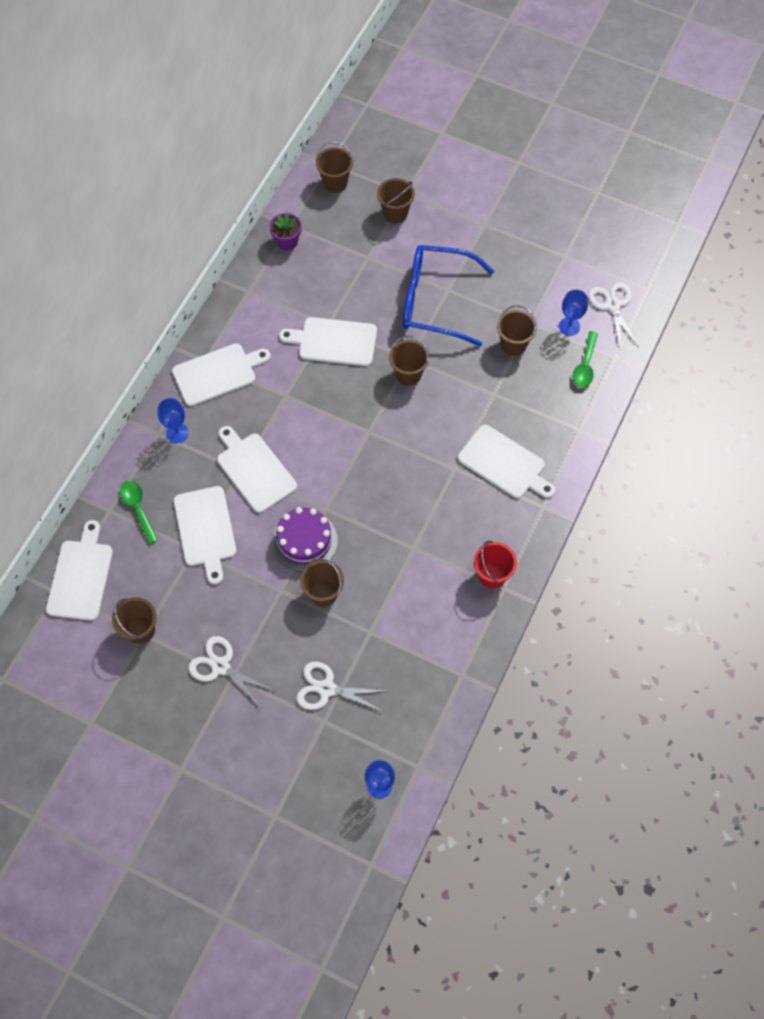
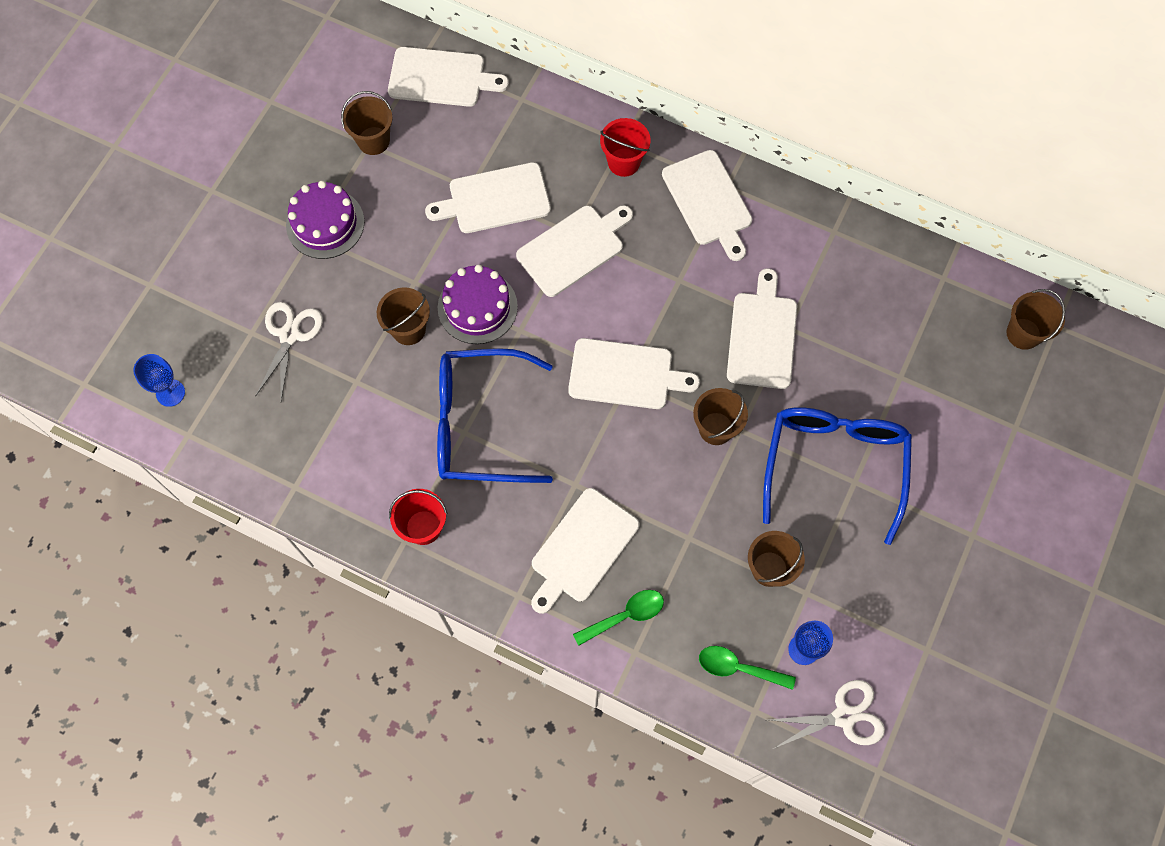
camera: 90 degrees right, 5 degrees up
green spoon [120,480,158,544] -> green spoon moved to [573,590,664,646]
blue goblet [157,398,189,443] -> red bucket [600,118,651,177]
white scissors [188,636,275,707] -> purple cake [286,181,364,259]
purple flower pot [269,213,302,250] -> none
brown bucket [377,178,415,223] -> none
none -> blue glasses [437,348,553,483]
none -> white cutting board [568,338,700,409]

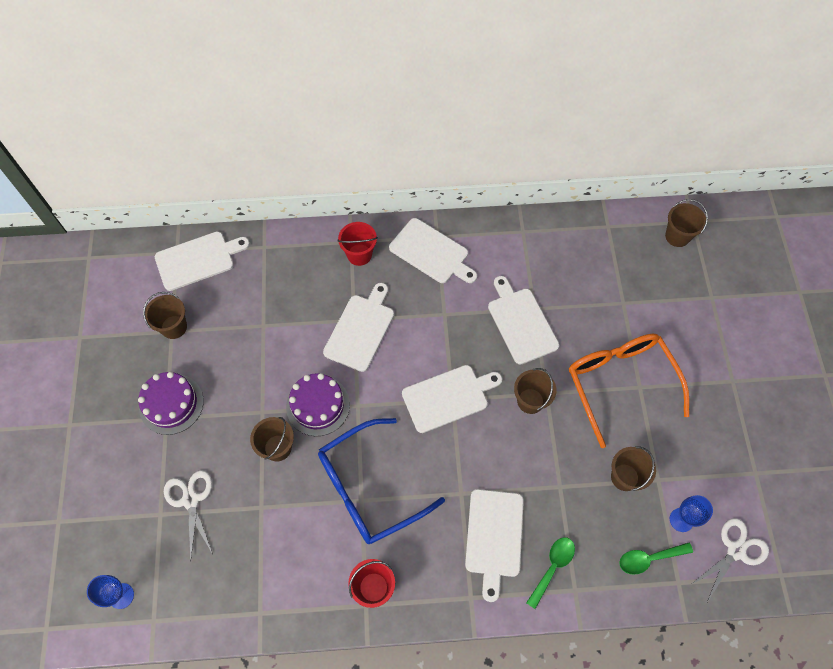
camera: 30 degrees left, 5 degrees down
white cutting board [425,162,551,233] -> none
blue glasses [763,407,912,545] -> orange glasses [569,334,689,448]

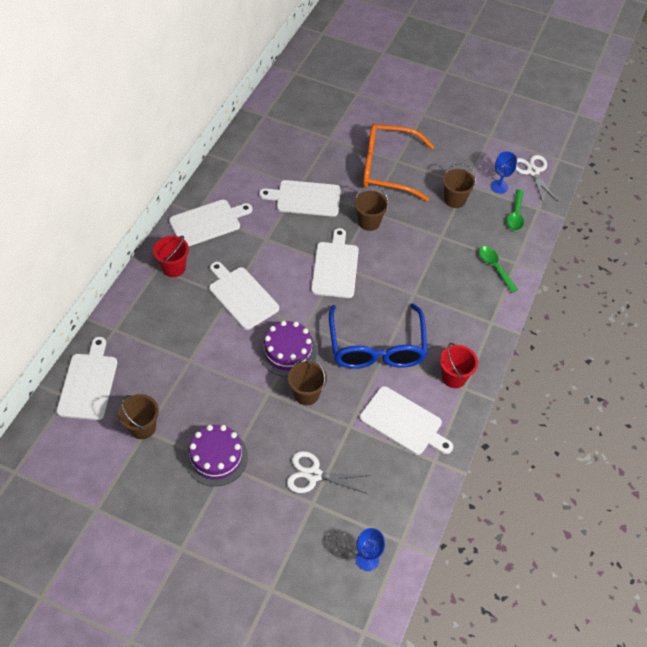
camera: 65 degrees left, 10 degrees down
white cutting board [465,489,524,602] -> white cutting board moved to [360,386,453,455]
brown bucket [665,199,708,247] -> none

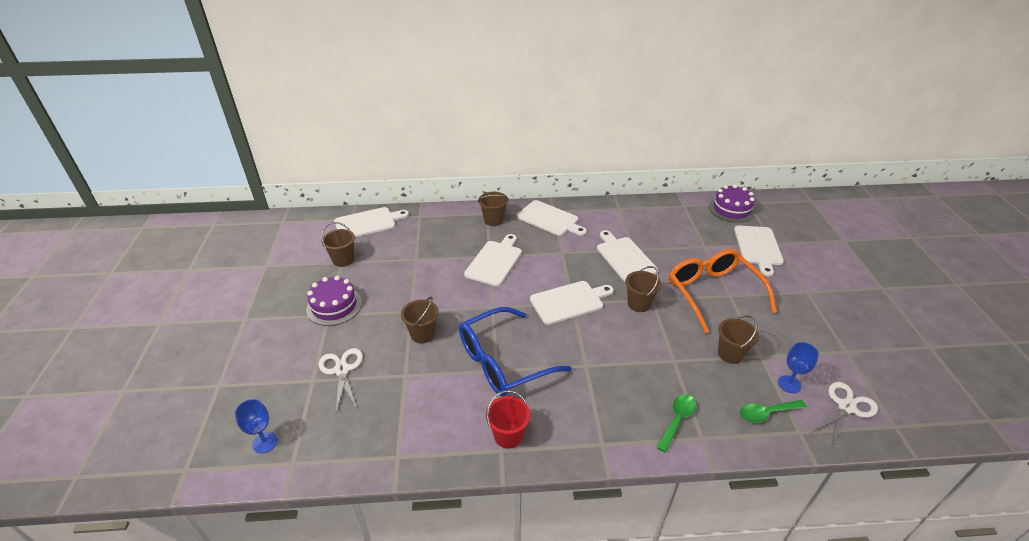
camera: 65 degrees right, 15 degrees down
red bucket [153,236,189,277] -> brown bucket [478,192,509,226]
purple cake [259,321,317,377] -> purple cake moved to [709,185,755,223]
white cutting board [360,386,453,455] -> white cutting board moved to [734,225,784,277]

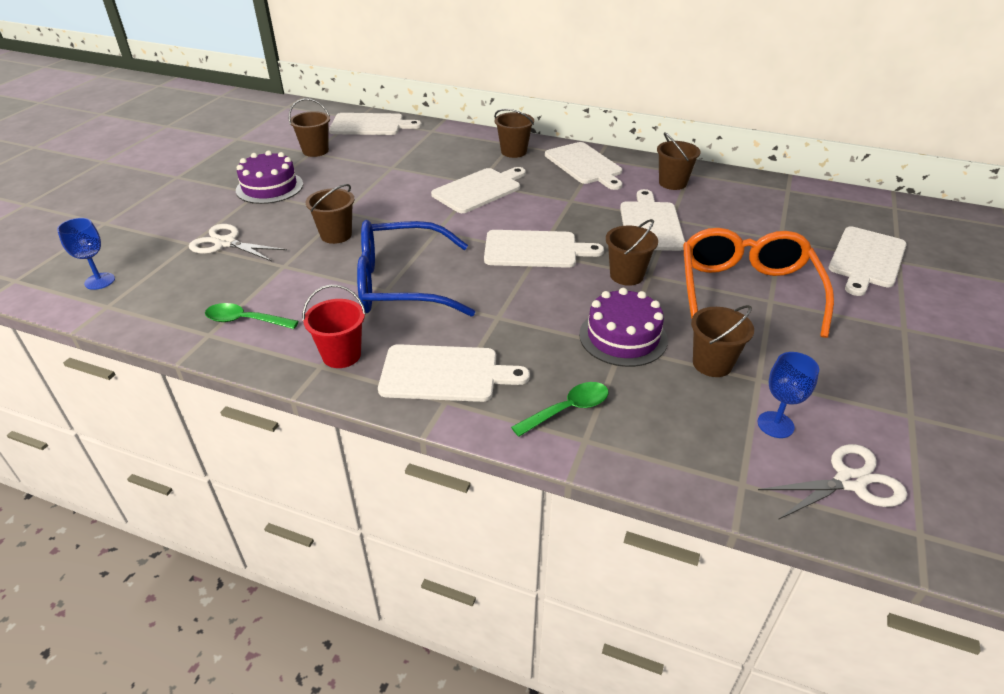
camera: 25 degrees right, 0 degrees up
white scissors [318,348,363,413] -> white scissors turned 75 degrees counterclockwise [189,224,287,262]
purple cake [709,185,755,223] -> purple cake moved to [579,288,668,367]
green spoon [740,400,807,423] -> green spoon moved to [205,303,299,329]
none -> white cutting board [378,344,530,402]
none -> brown bucket [657,132,701,190]

